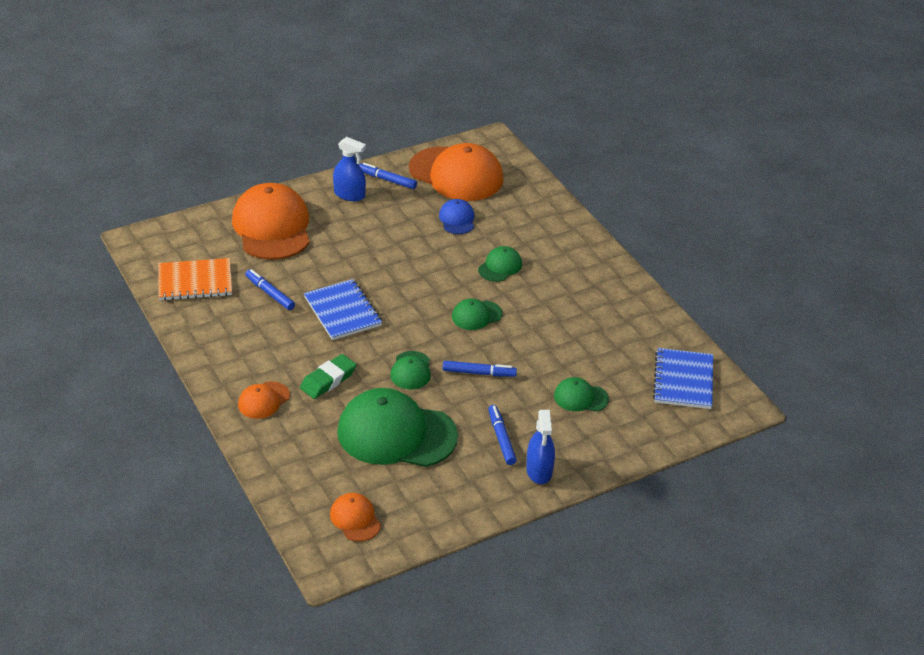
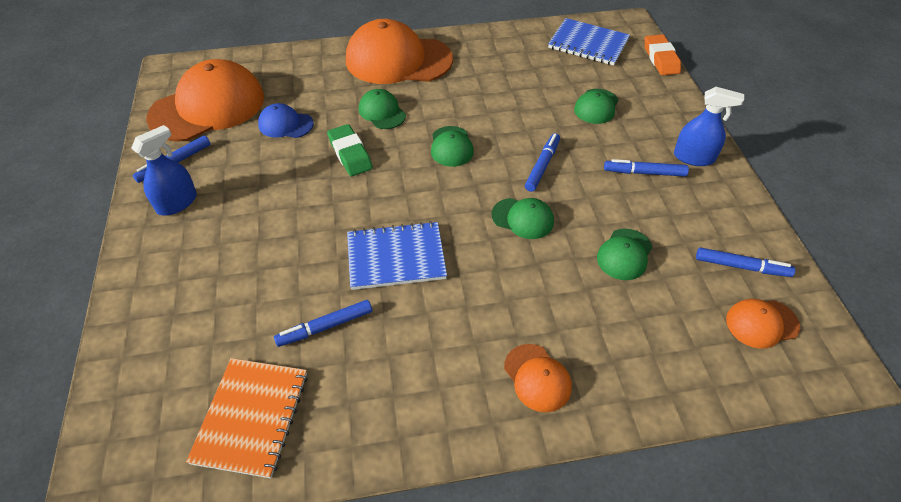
camera: 70 degrees left, 10 degrees up
orange cap [232,183,310,260] -> orange cap moved to [346,19,453,84]
green eraser [300,354,356,399] -> green eraser moved to [327,124,373,176]
green cap [337,388,458,467] -> green cap [597,229,652,280], size x0.47
none -> orange eraser [645,34,681,75]
none -> blue marker [696,248,795,277]

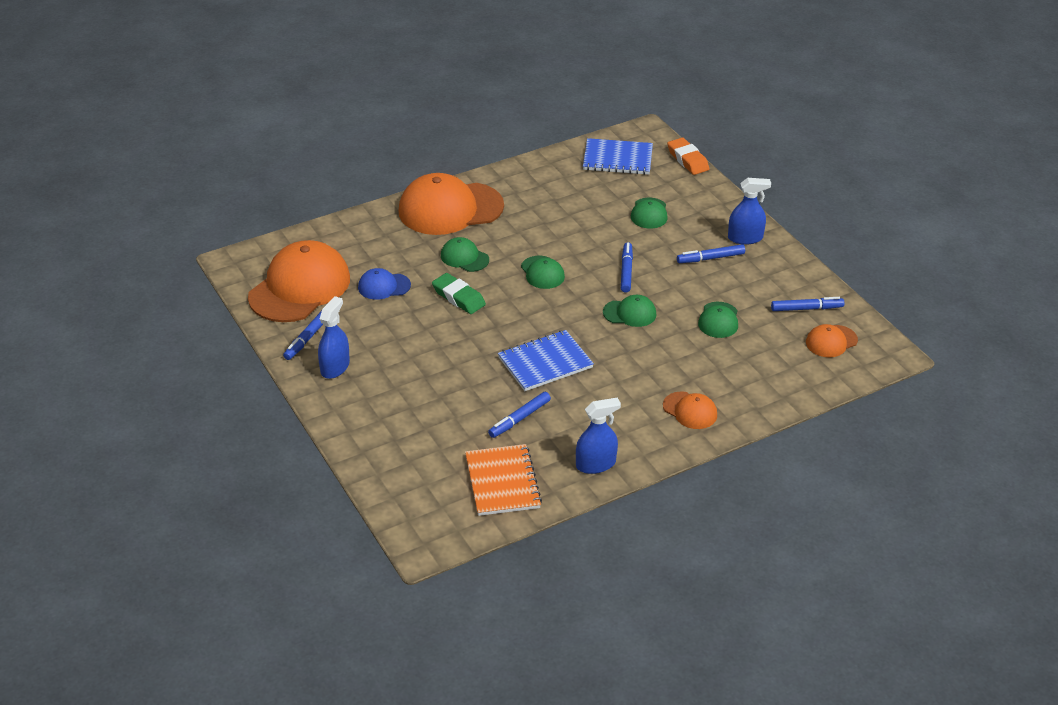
camera: 20 degrees left, 10 degrees down
none -> blue spray bottle [576,398,621,474]

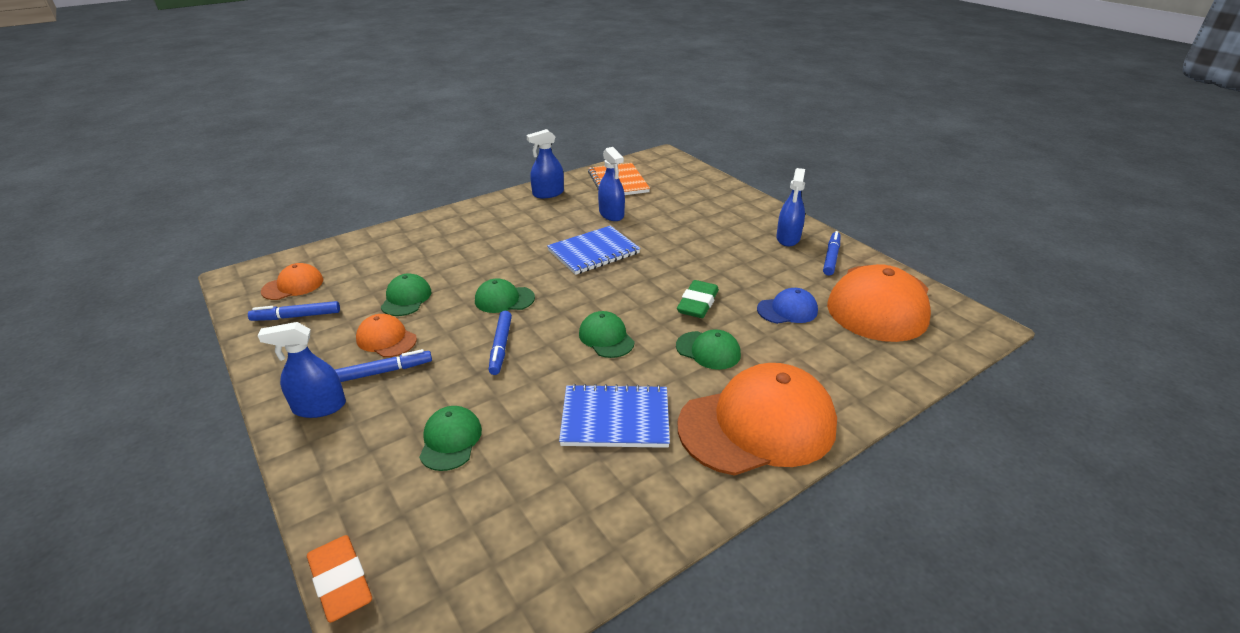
camera: 175 degrees right, 5 degrees down
green eraser [432,273,486,314] -> green eraser turned 75 degrees clockwise [677,280,719,318]
blue marker [488,392,551,438] -> blue spray bottle [598,147,625,221]
blue notebook [583,138,653,175] -> blue notebook moved to [559,384,670,448]
orange cap [663,391,717,429] -> orange cap moved to [356,314,417,357]

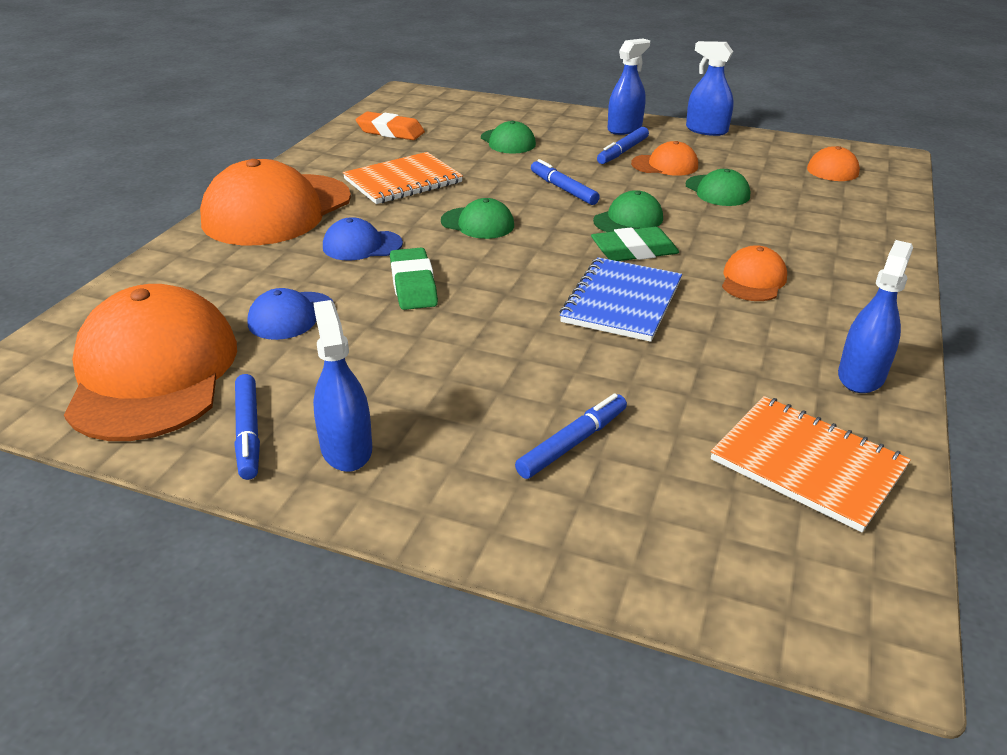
camera: 145 degrees right, 0 degrees up
blue marker [248,301,340,321] -> blue marker moved to [515,393,627,479]
orange eraser [307,535,372,623] -> orange eraser moved to [356,112,425,140]
blue notebook [559,384,670,448] -> orange notebook [343,152,463,204]
blue spray bottle [598,147,625,221] -> blue spray bottle moved to [686,41,734,136]
green cap [676,329,741,370] -> blue cap [323,217,403,261]
none -> green eraser [591,227,679,261]
none -> orange cap [722,245,787,301]

